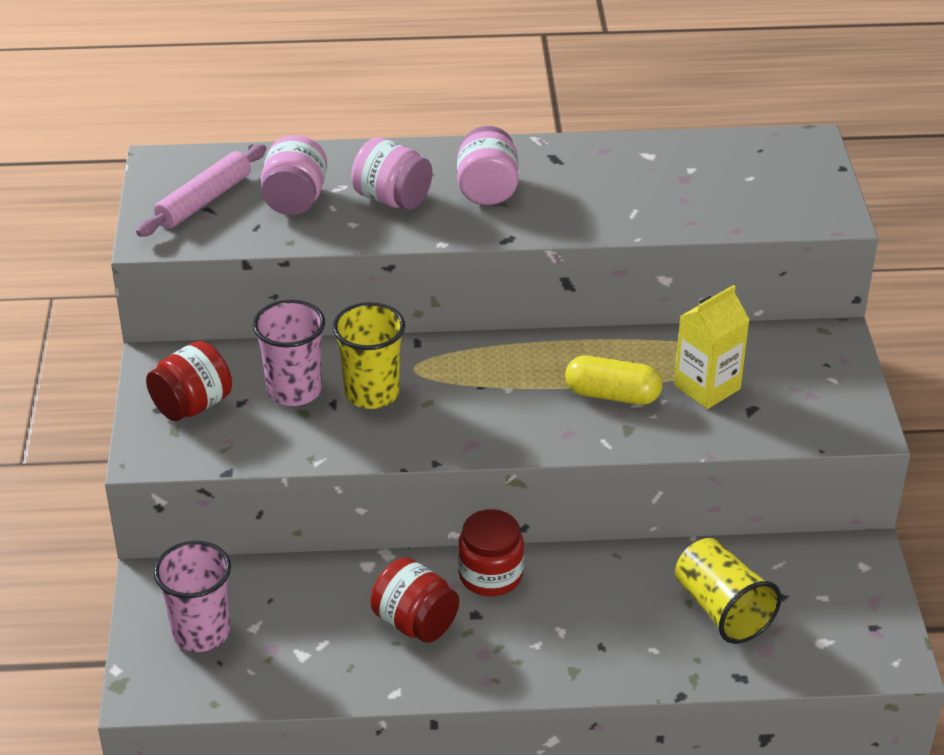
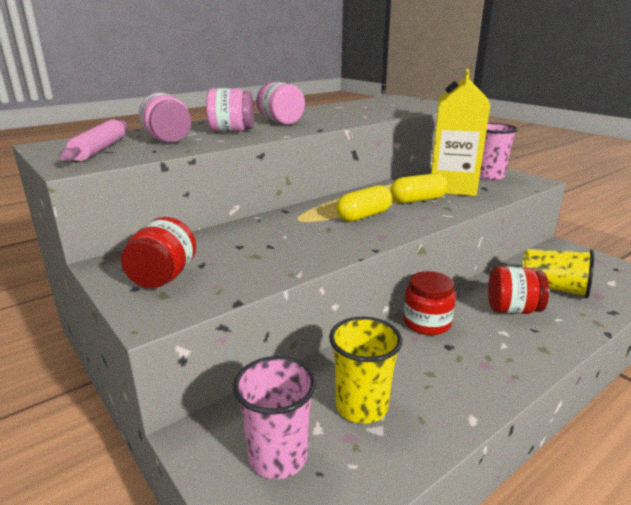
camera: 35 degrees left, 15 degrees down
pink cup [253,300,325,406] -> pink cup moved to [479,123,518,181]
yellow cup [333,302,405,409] -> yellow cup moved to [329,317,402,424]
red jar [370,557,459,643] -> red jar moved to [488,266,549,314]
yellow carton [674,285,750,409] -> yellow carton [431,69,490,196], size x1.58
none -> yellow capsule [336,185,392,222]

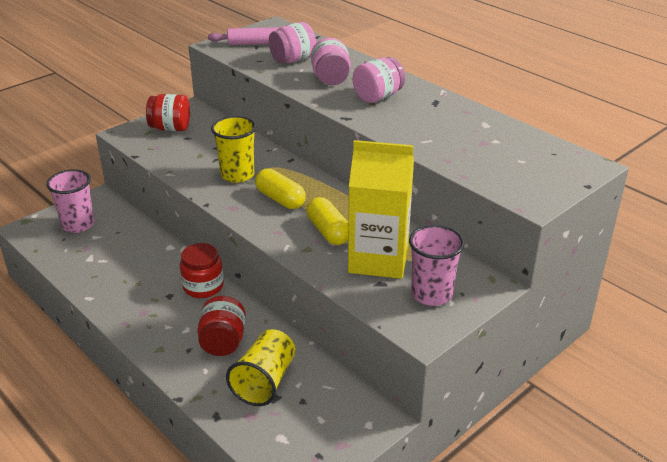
camera: 85 degrees right, 10 degrees up
yellow cup [329,317,402,424] -> yellow cup moved to [211,116,256,183]

